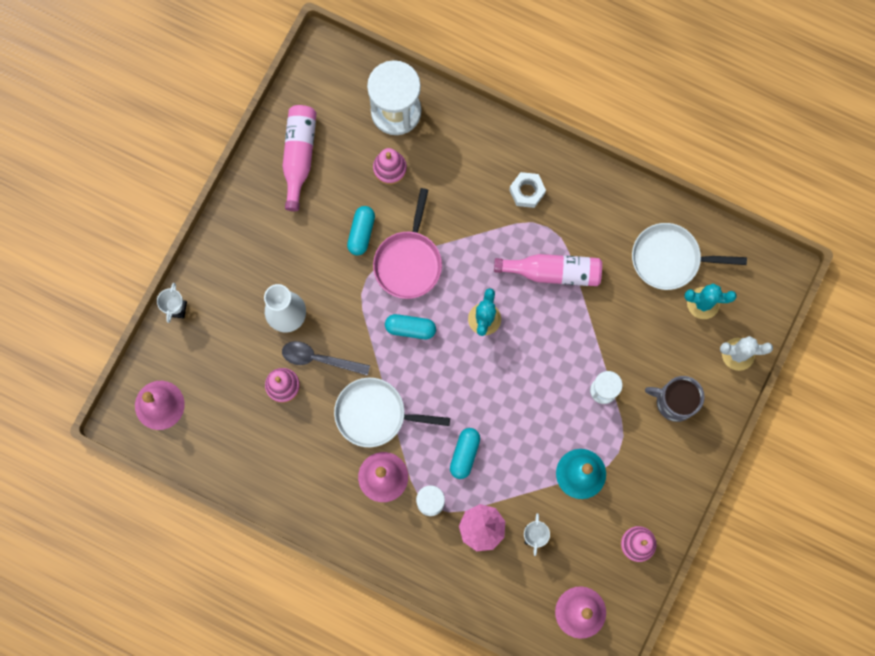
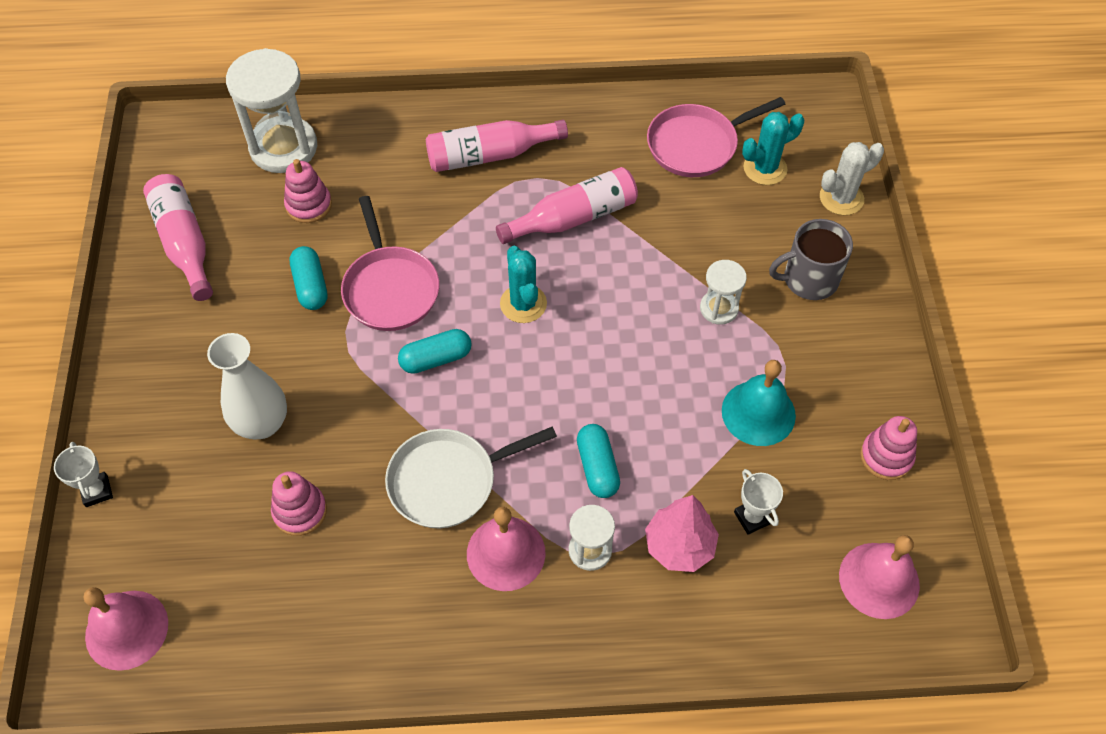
camera: 30 degrees left, 20 degrees down
grey spoon [282,341,370,376] -> none
white nut [509,172,546,208] -> pink bottle [426,120,568,172]
white pan [632,223,747,290] -> pink pan [647,97,785,177]

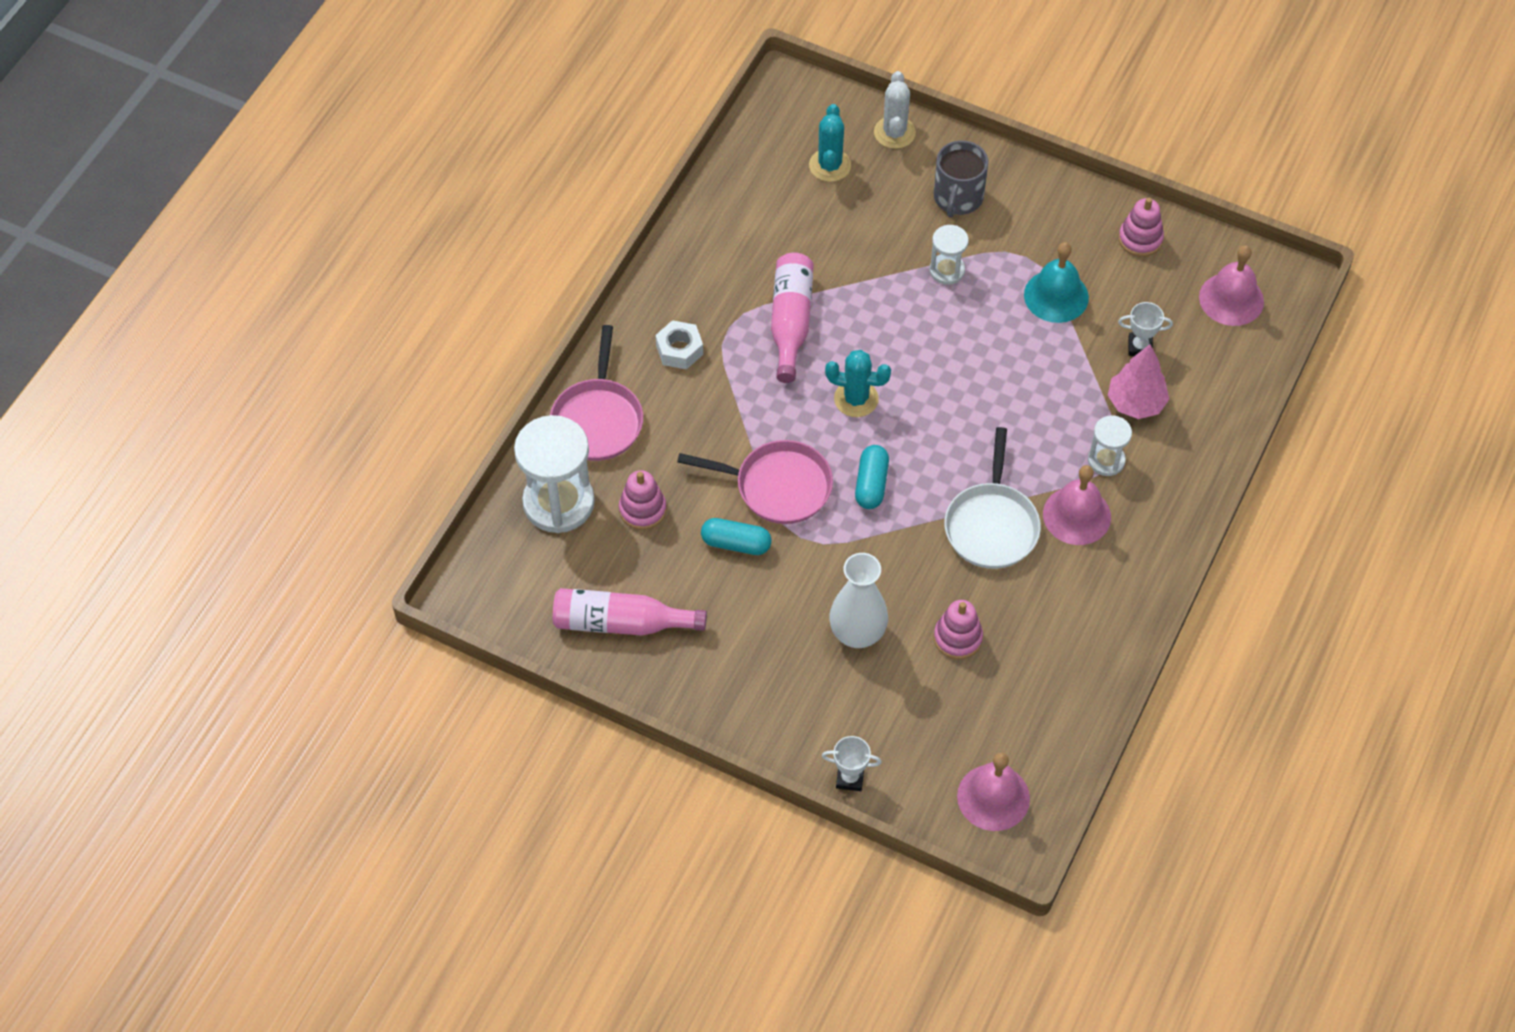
camera: 60 degrees left, 0 degrees up
pink bottle [426,120,568,172] -> white nut [655,320,703,369]
turquoise capsule [577,424,620,498] -> none
pink pan [647,97,785,177] -> pink pan moved to [550,325,643,461]

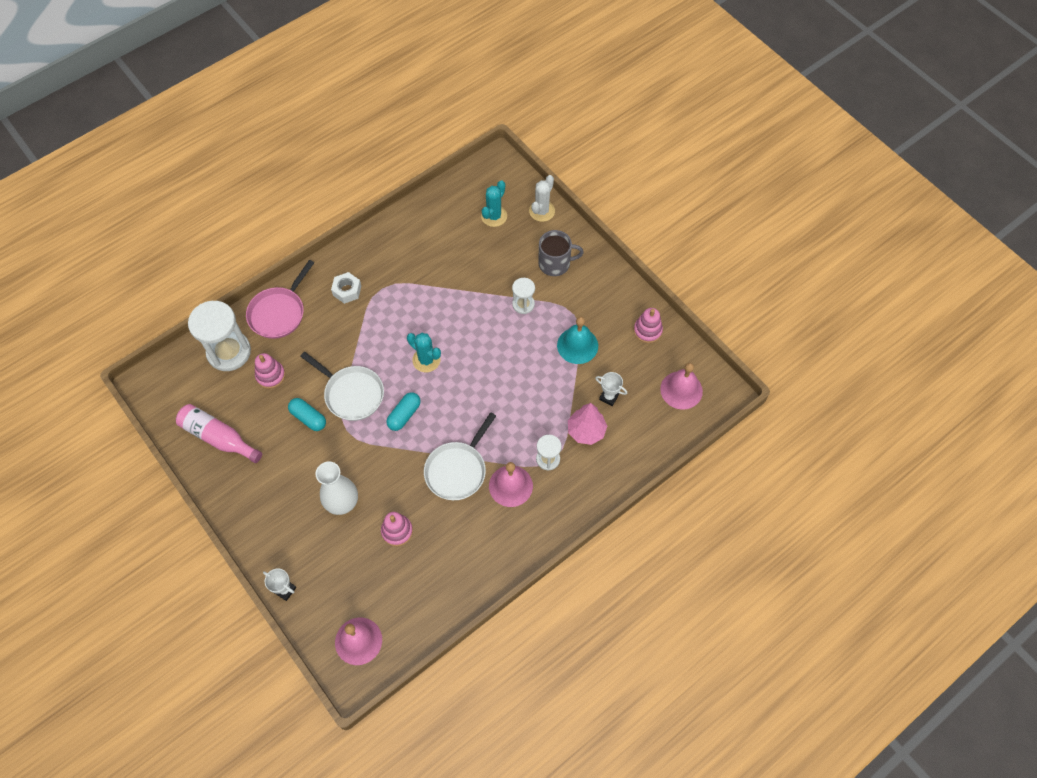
camera: 25 degrees right, 5 degrees up
pink pan [677,440,833,524] -> white pan [300,352,384,421]
pink bottle [771,253,813,383] -> none
grey mug [934,140,989,217] -> grey mug turned 135 degrees counterclockwise [538,230,584,276]

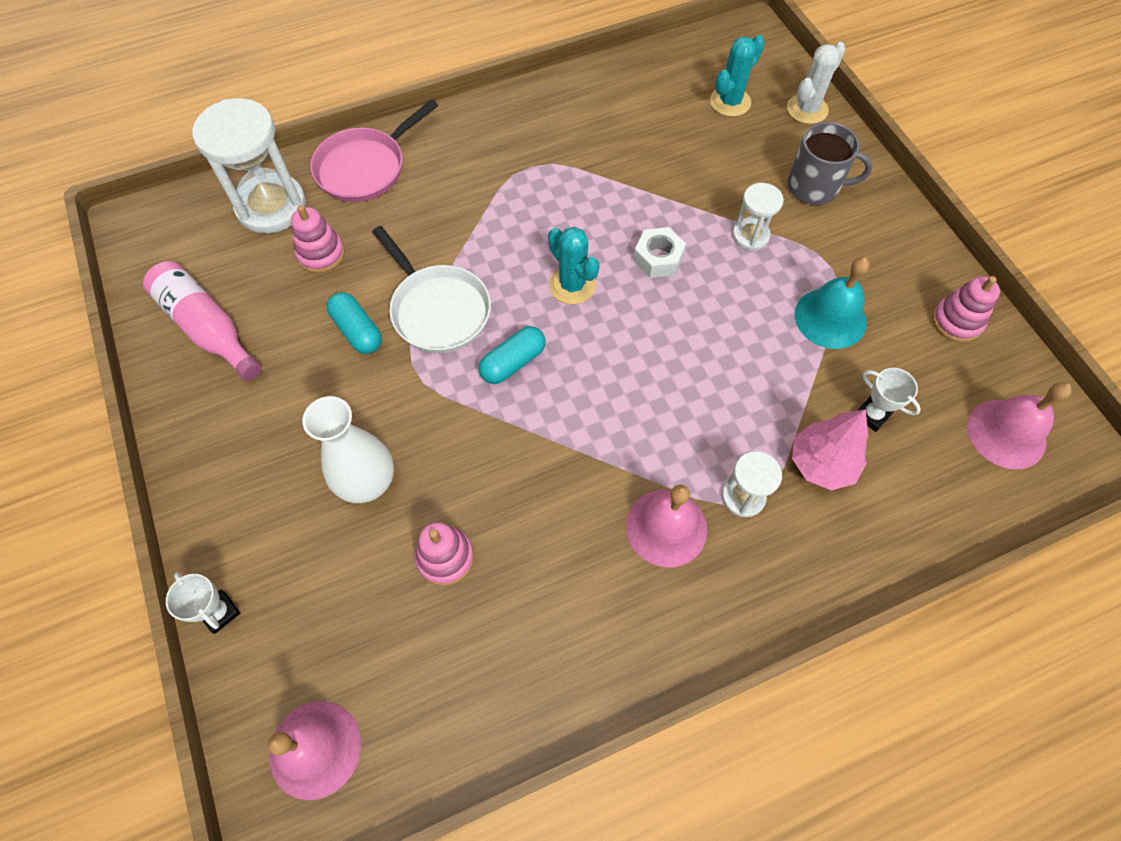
camera: 15 degrees right, 0 degrees up
white nut [331,272,361,304] -> white nut moved to [633,227,686,278]
white pan [424,412,496,500] -> none

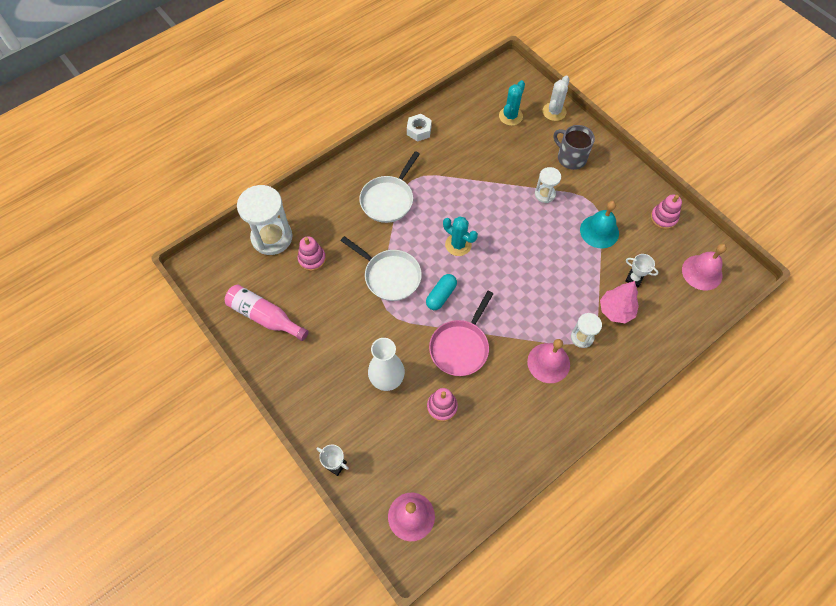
camera: 15 degrees left, 0 degrees up
pink pan [310,99,438,202] -> pink pan moved to [429,291,493,376]
turquoise capsule [327,292,382,354] -> none
white nut [633,227,686,278] -> white nut moved to [407,114,432,142]
grey mug [788,122,873,205] -> grey mug turned 135 degrees counterclockwise [554,125,595,170]
none -> white pan [359,151,420,223]

